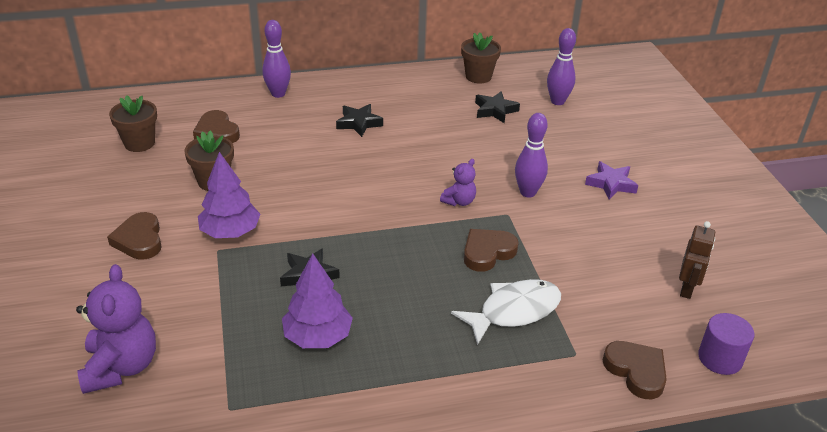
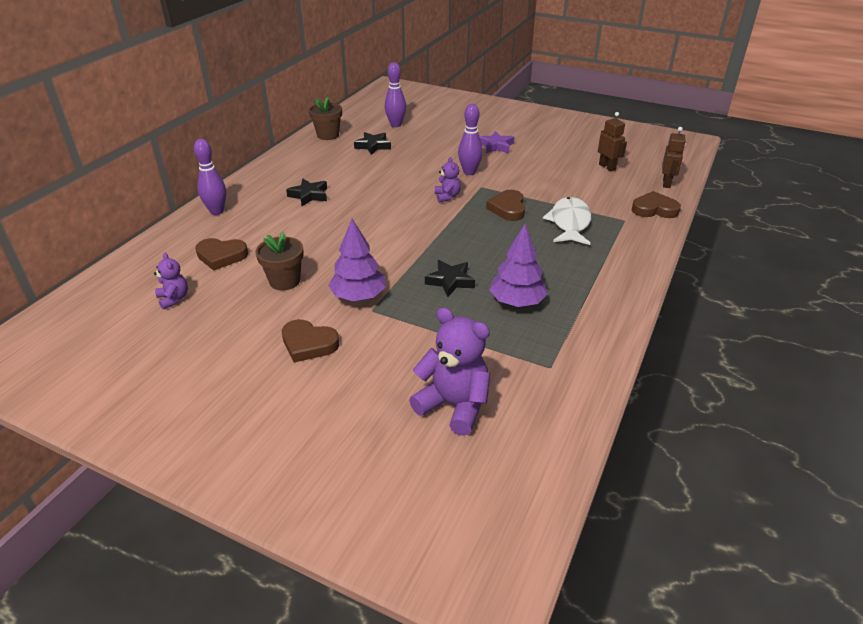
camera: 50 degrees left, 0 degrees up
brown flower pot [109,95,157,152] -> purple teddy bear [154,253,188,310]
purple cylinder [698,313,754,375] -> brown robot [662,127,686,188]

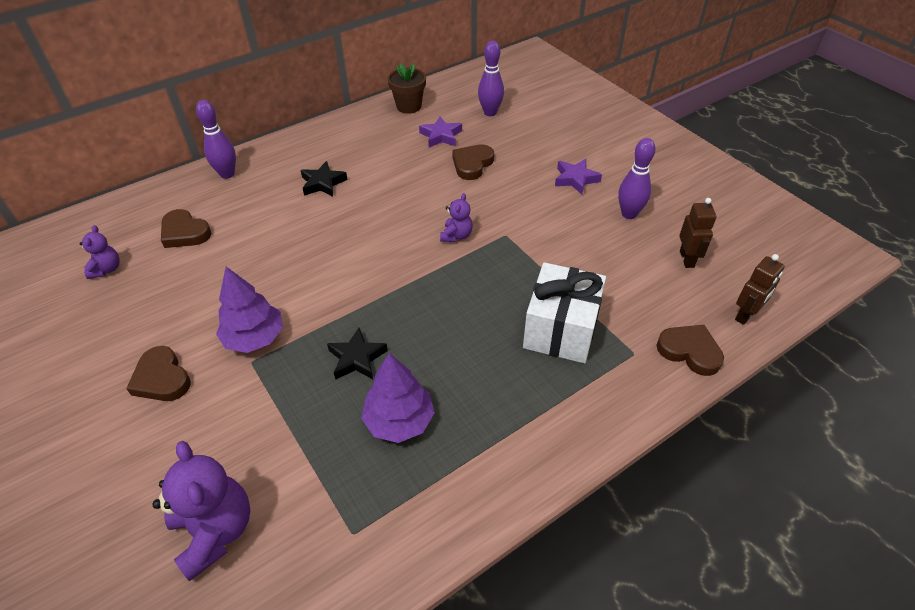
camera: 30 degrees right, 10 degrees up
brown flower pot [255,232,304,291] -> none
black star [354,132,391,155] -> purple star [419,116,462,148]
purple bowling pin [458,104,483,175] -> purple bowling pin moved to [618,138,656,219]
brown heart [486,190,525,221] -> brown heart moved to [452,144,494,180]
white fish [543,197,592,245] -> white gift [523,262,606,363]

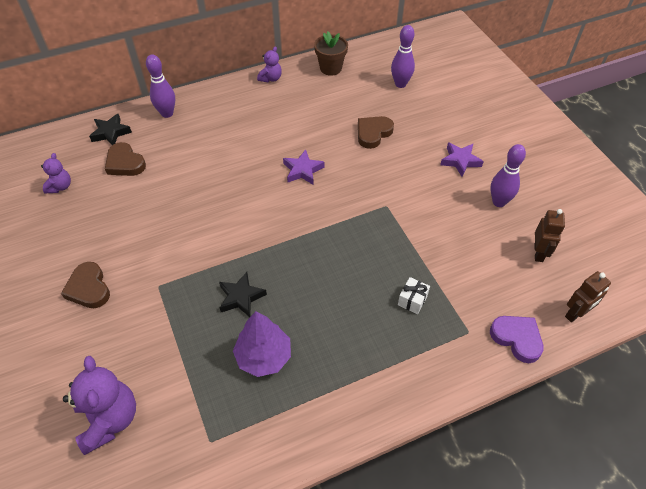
camera: 10 degrees right, 5 degrees up
purple tree [216,267,283,353] -> none
black star [300,161,348,197] -> black star moved to [89,114,132,145]
purple star [419,116,462,148] -> purple star moved to [283,149,324,184]
purple teddy bear [440,193,473,242] -> purple teddy bear moved to [257,46,282,83]
white gift [523,262,606,363] -> white gift [398,277,430,314], size x0.42
brown heart [657,325,724,376] -> purple heart [490,316,544,363]

